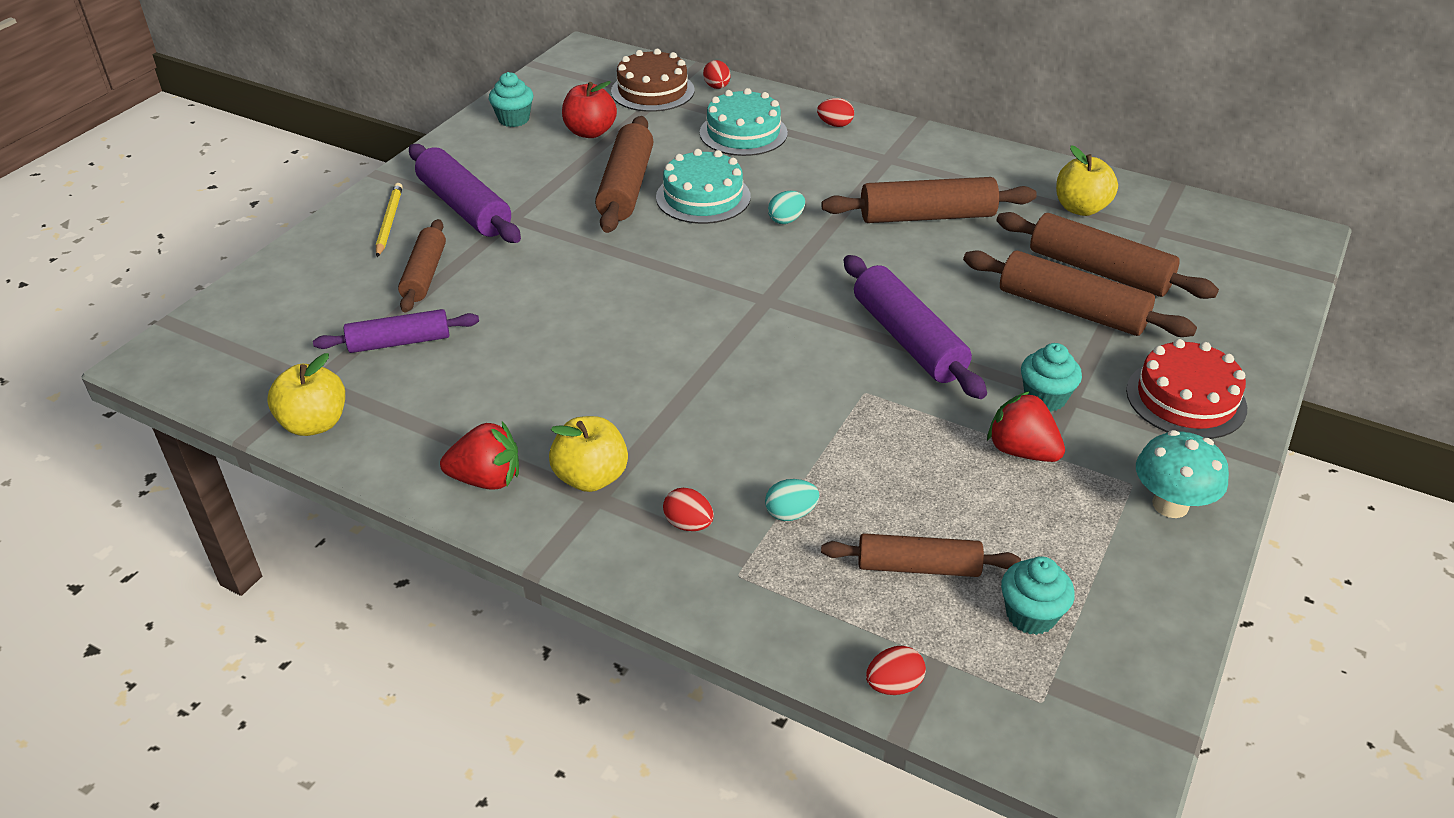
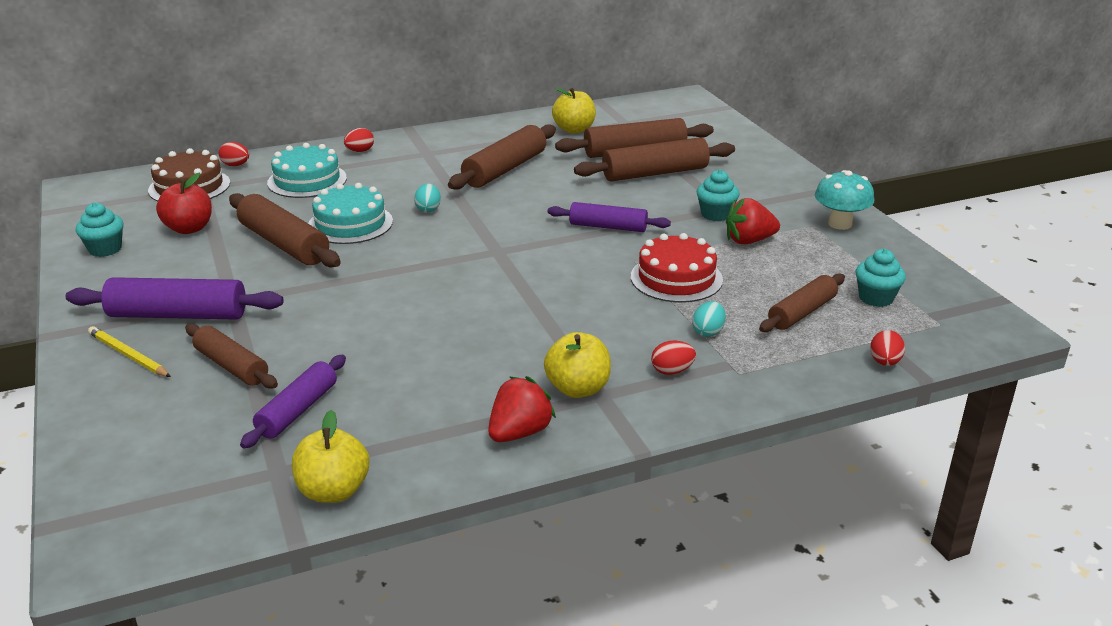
camera: 50 degrees left, 10 degrees down
purple rolling pin [844,255,987,399] -> purple rolling pin [548,202,671,232], size x0.66
red cake [1126,339,1247,439] -> red cake moved to [631,233,723,303]

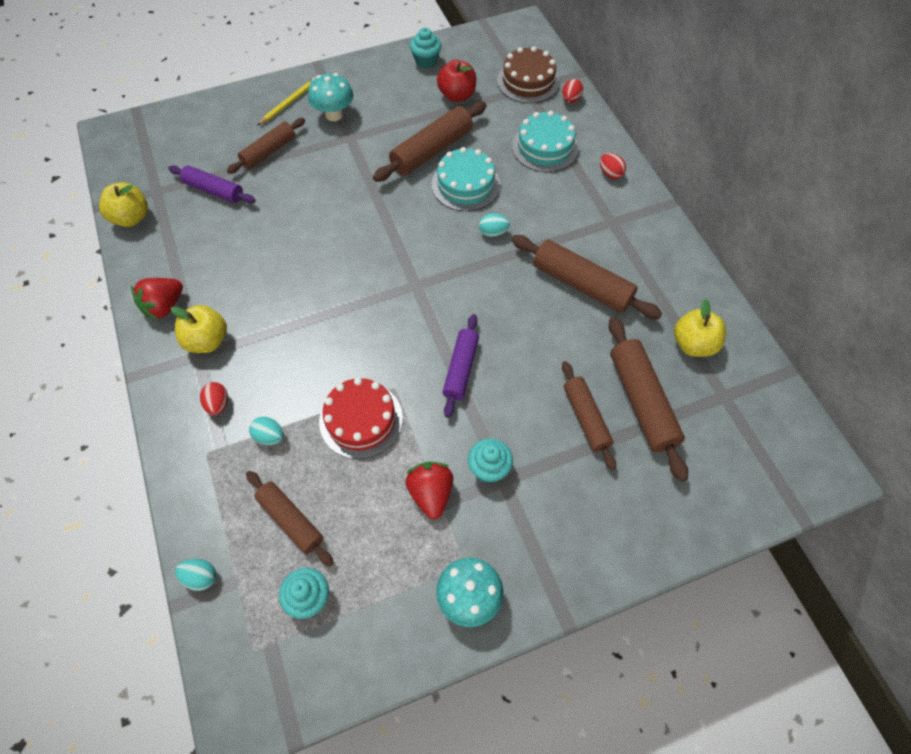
camera: 90 degrees right, 30 degrees up
purple rolling pin [66,277,284,320] -> turquoise mushroom [308,73,353,121]
red strawberry [488,376,556,442] -> red strawberry turned 90 degrees clockwise [131,278,183,320]
brown rolling pin [574,137,735,182] -> brown rolling pin [562,361,616,470], size x0.66
red egg [870,330,905,366] -> turquoise egg [175,559,216,591]

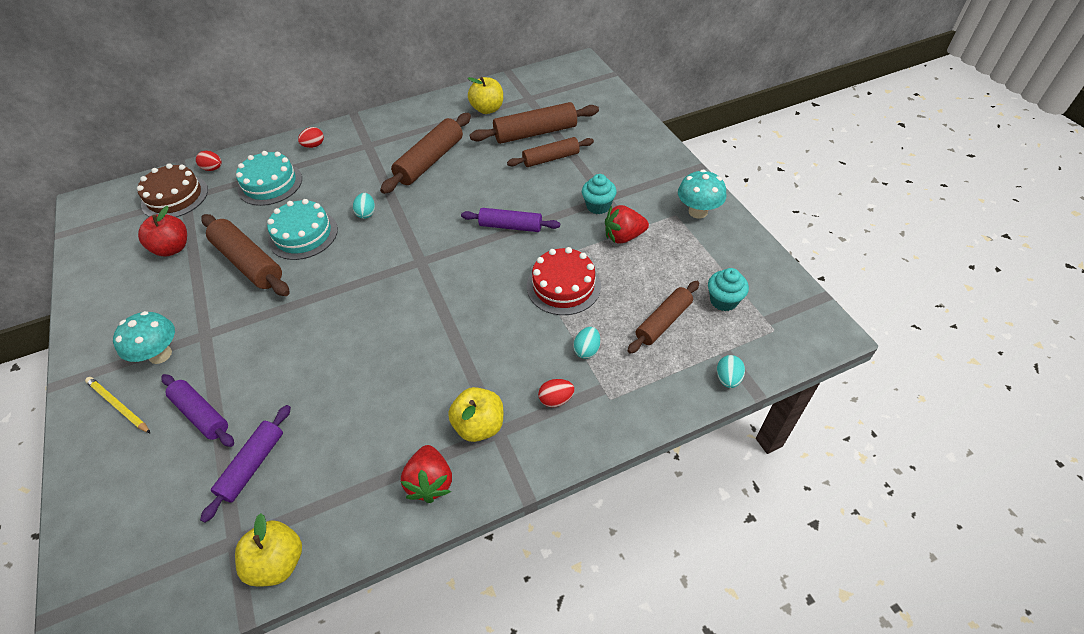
camera: 90 degrees left, 10 degrees down
red strawberry [131,278,183,320] -> red strawberry turned 45 degrees clockwise [400,445,452,503]
brown rolling pin [227,118,305,174] -> purple rolling pin [161,374,234,447]
turquoise cupcake [410,28,441,69] -> none

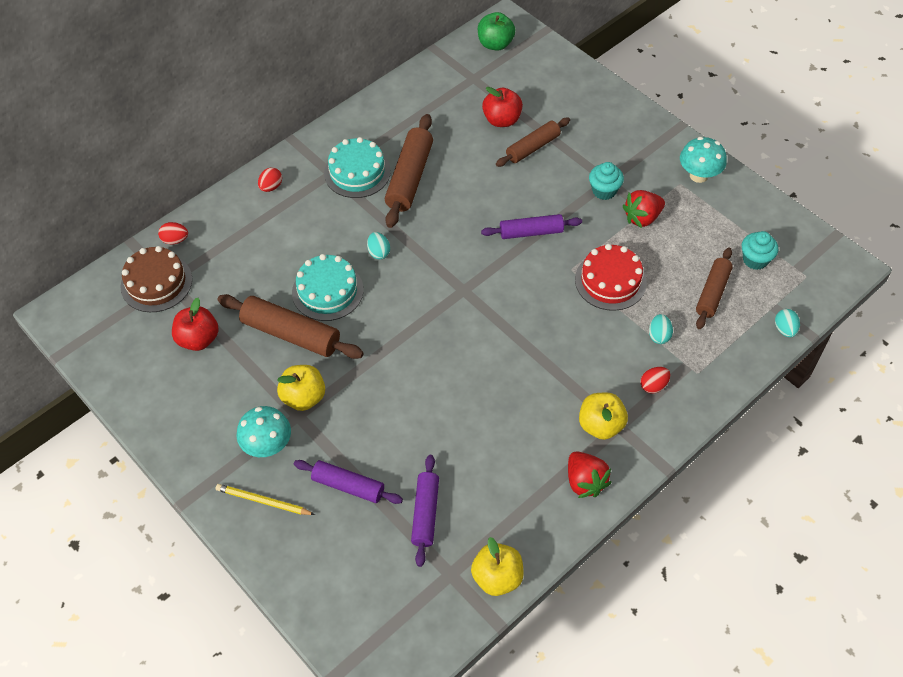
camera: 20 degrees left, 5 degrees up
turquoise cake [236,151,302,206] -> turquoise cake moved to [324,137,391,198]
yellow apple [468,77,503,114] -> yellow apple moved to [277,365,325,411]
brown rolling pin [470,102,599,144] -> red apple [482,87,523,127]
none -> green apple [478,12,516,51]

